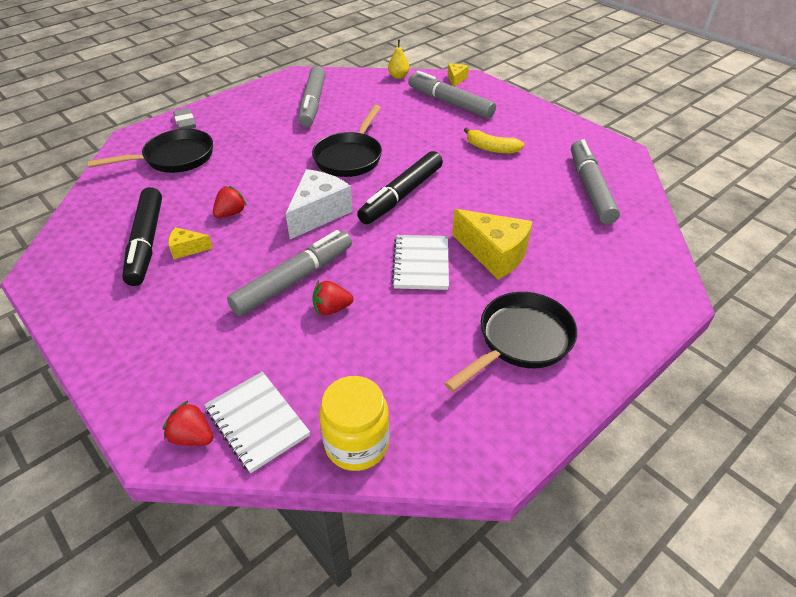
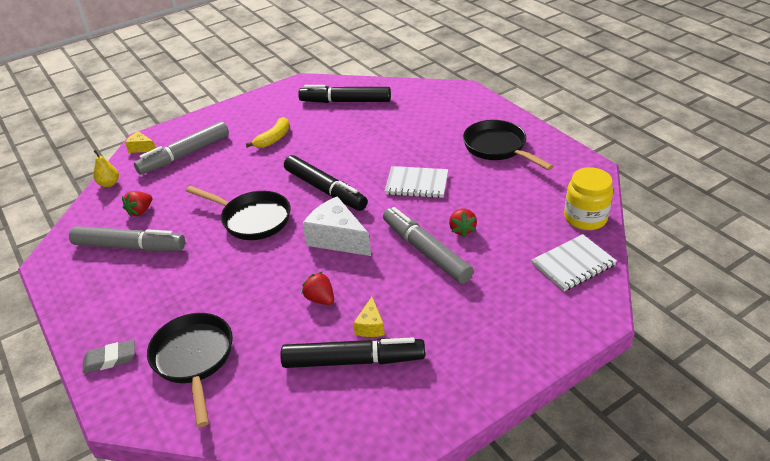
camera: 80 degrees left, 5 degrees down
red strawberry [163,400,213,446] -> red strawberry moved to [122,191,152,217]
yellow cheese [452,209,533,280] -> none
grey marker [571,139,620,224] -> black marker [298,85,391,103]

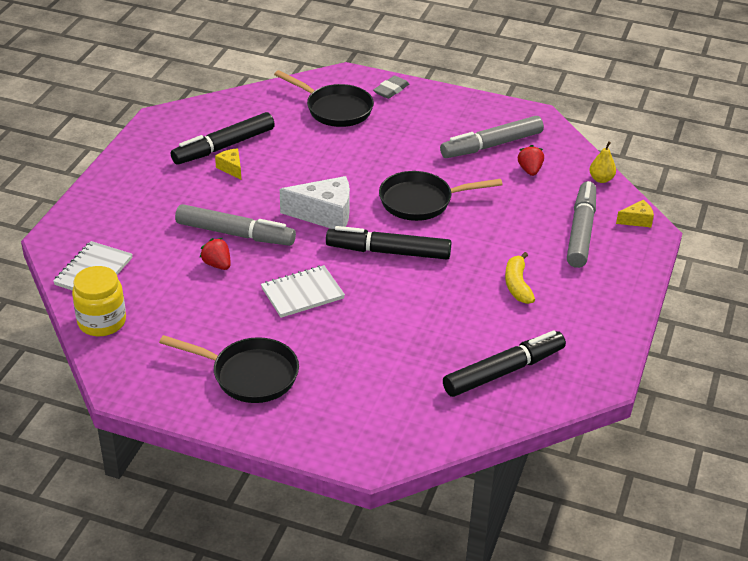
camera: 140 degrees right, 0 degrees up
red strawberry [301,272,334,305] -> none

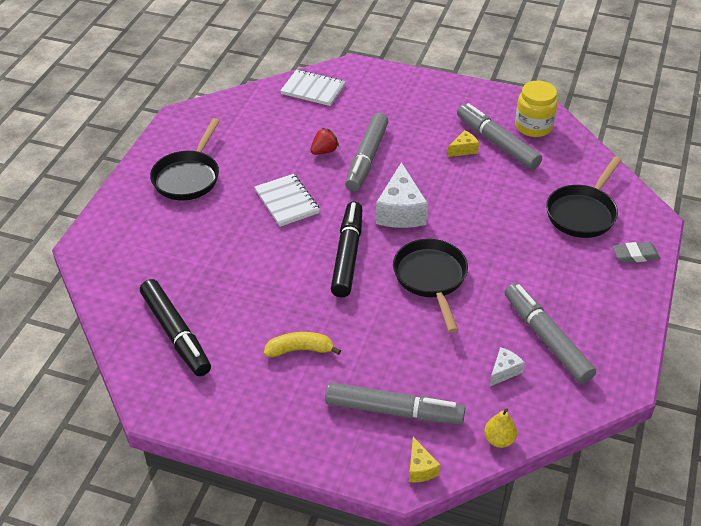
camera: 90 degrees right, 5 degrees up
yellow jar [72,266,126,336] -> yellow jar moved to [515,81,558,137]
black marker [171,112,275,165] -> grey marker [457,103,542,170]
grey eraser [373,76,409,99] -> grey eraser turned 45 degrees counterclockwise [612,242,660,263]
red strawberry [518,145,544,176] -> white cheese [489,347,525,387]

